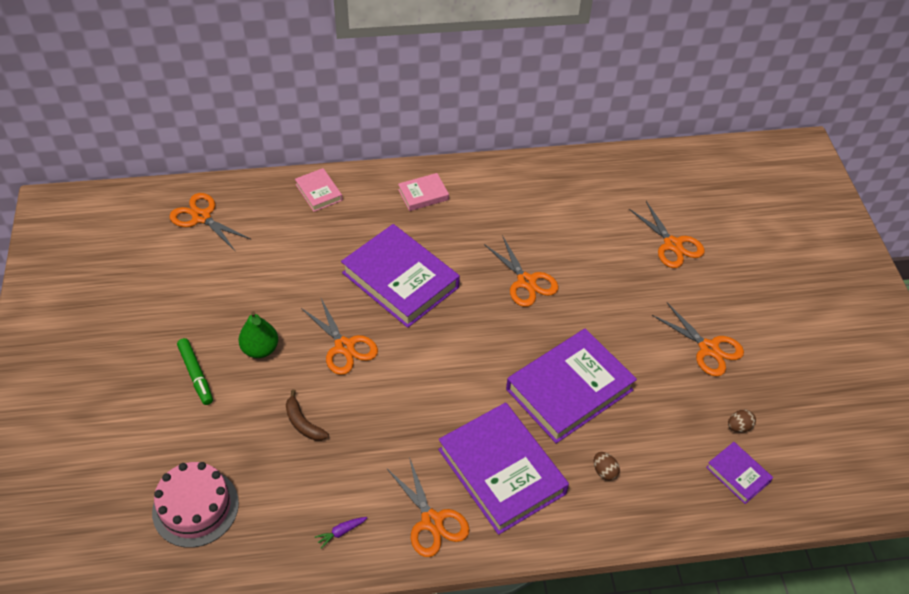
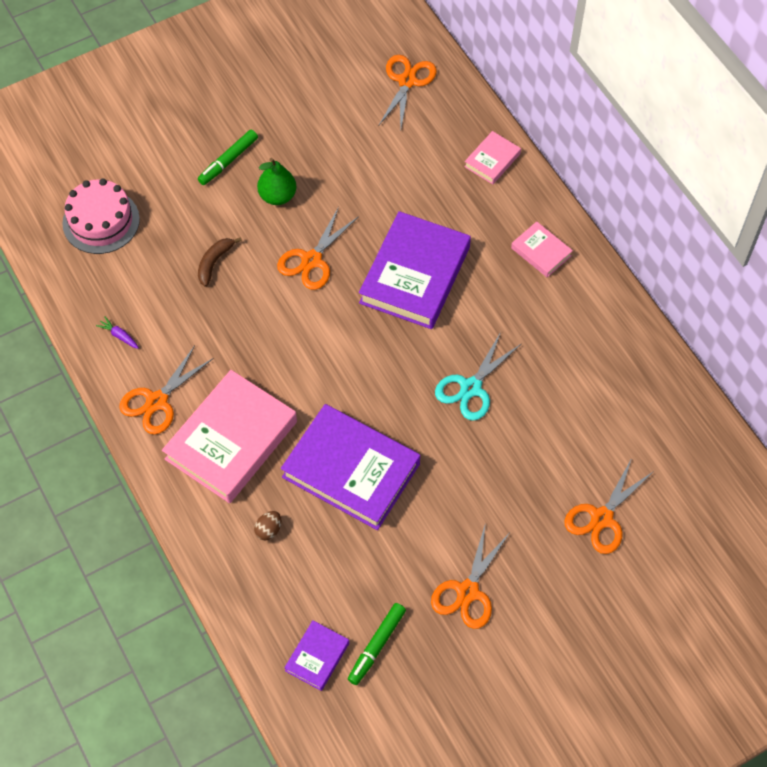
camera: 70 degrees right, 10 degrees up
purple book [438,402,569,535] -> pink book [162,370,297,503]
orange scissors [484,235,558,307] -> turquoise scissors [435,332,521,421]
brown egg [728,410,756,433] -> green marker [348,603,406,685]

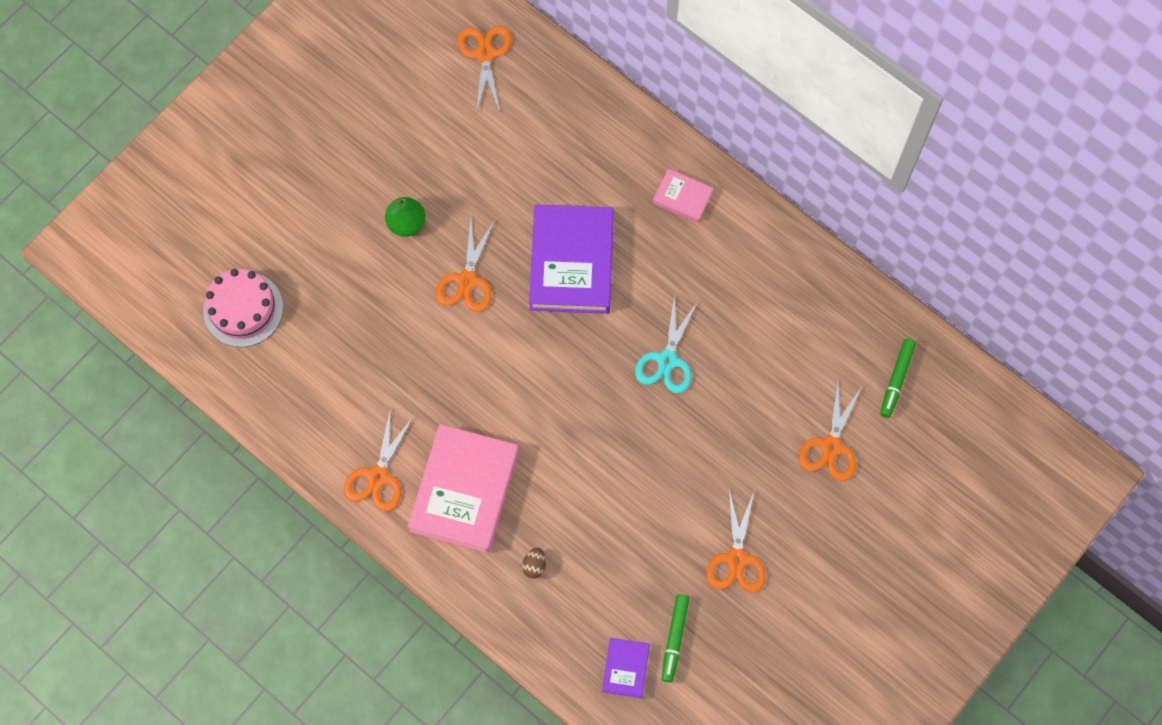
camera: 20 degrees left, 10 degrees up
purple carrot [96,316,139,349] -> none
green marker [198,130,258,185] -> green marker moved to [880,339,916,418]
brown banana [198,237,242,287] -> none
purple book [281,404,420,530] -> none
pink book [464,131,521,184] -> none

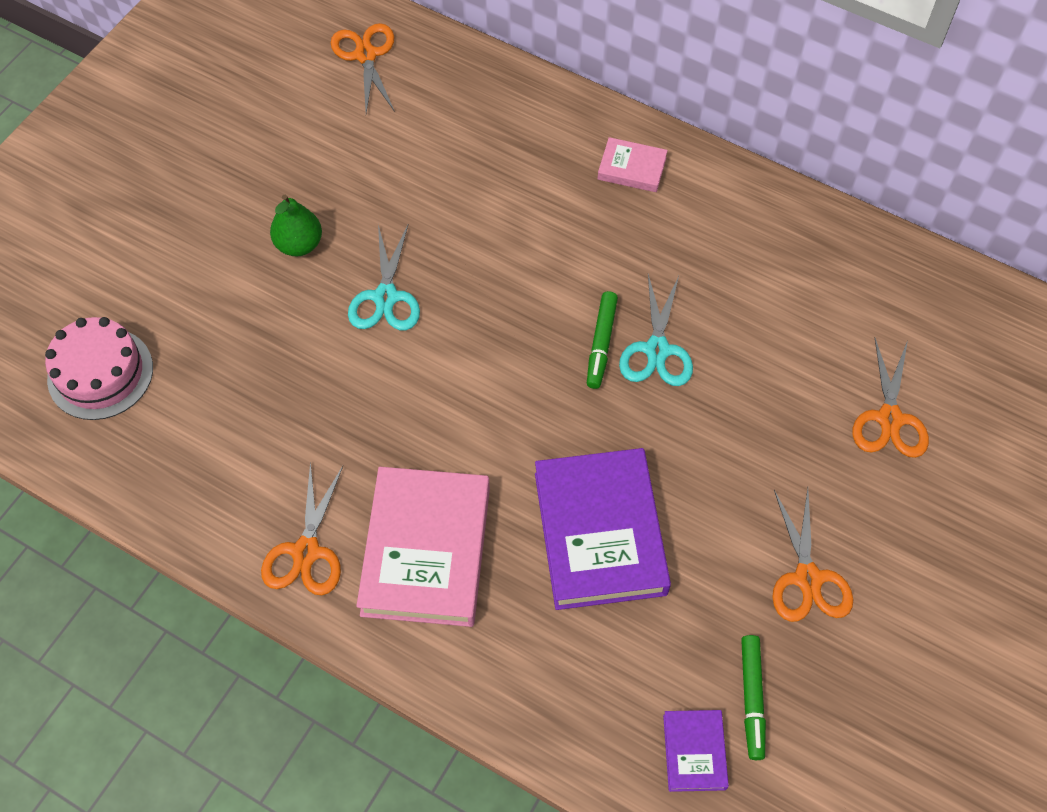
camera: 10 degrees left, 10 degrees down
orange scissors [436,220,495,312] -> turquoise scissors [348,225,420,330]
brown egg [522,548,546,579] -> none
purple book [529,204,614,314] -> purple book moved to [535,448,671,610]
green marker [880,339,916,418] -> green marker moved to [587,291,618,389]

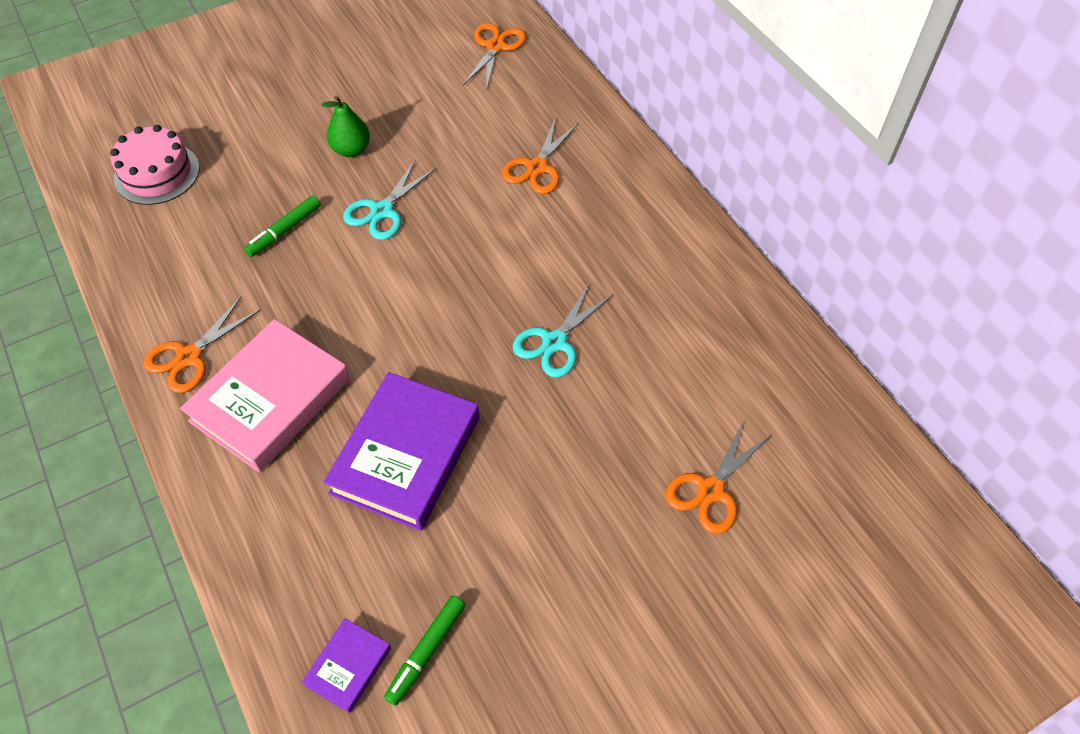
camera: 30 degrees right, 5 degrees down
green marker [587,291,618,389] -> green marker moved to [244,195,321,257]
pink book [598,137,668,192] -> none
orange scissors [772,488,853,622] -> orange scissors moved to [502,117,578,194]

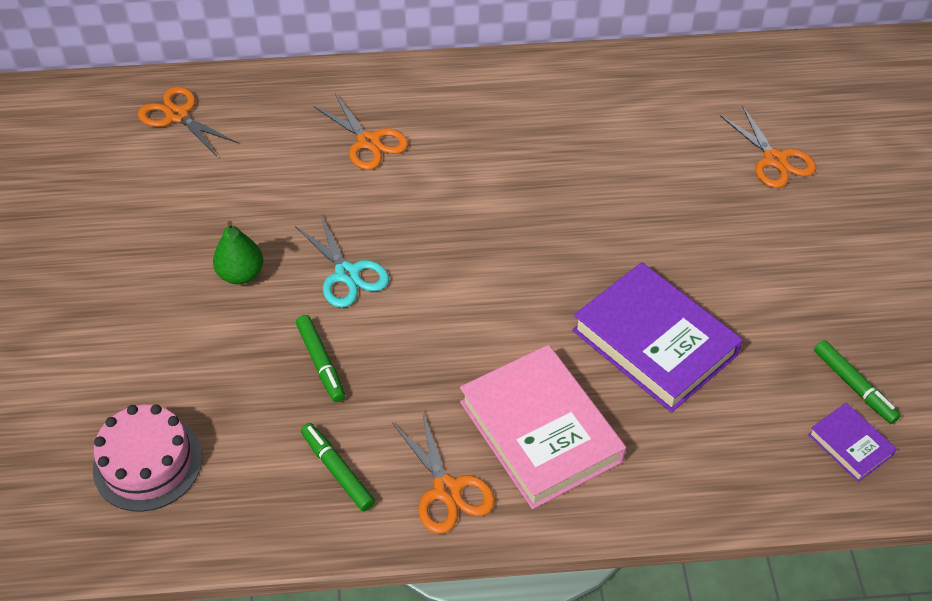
camera: 65 degrees left, 5 degrees down
turquoise scissors [513,282,613,378] -> none
none -> green marker [301,423,375,511]

